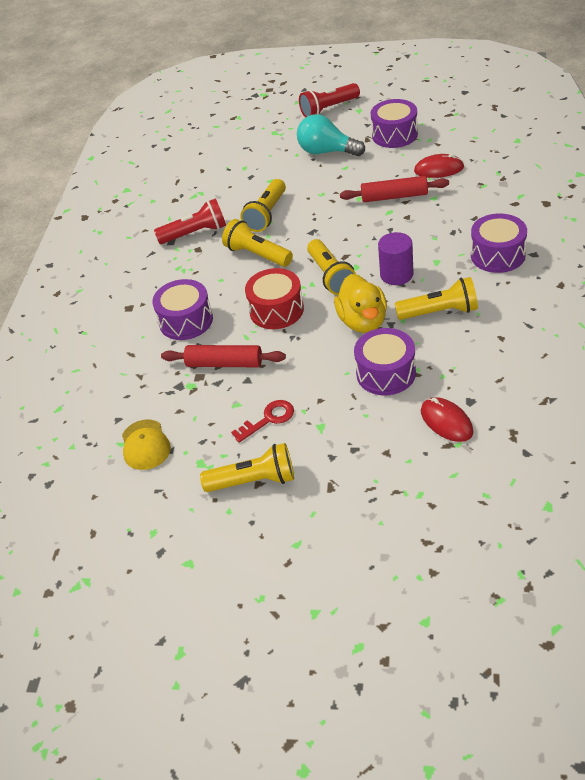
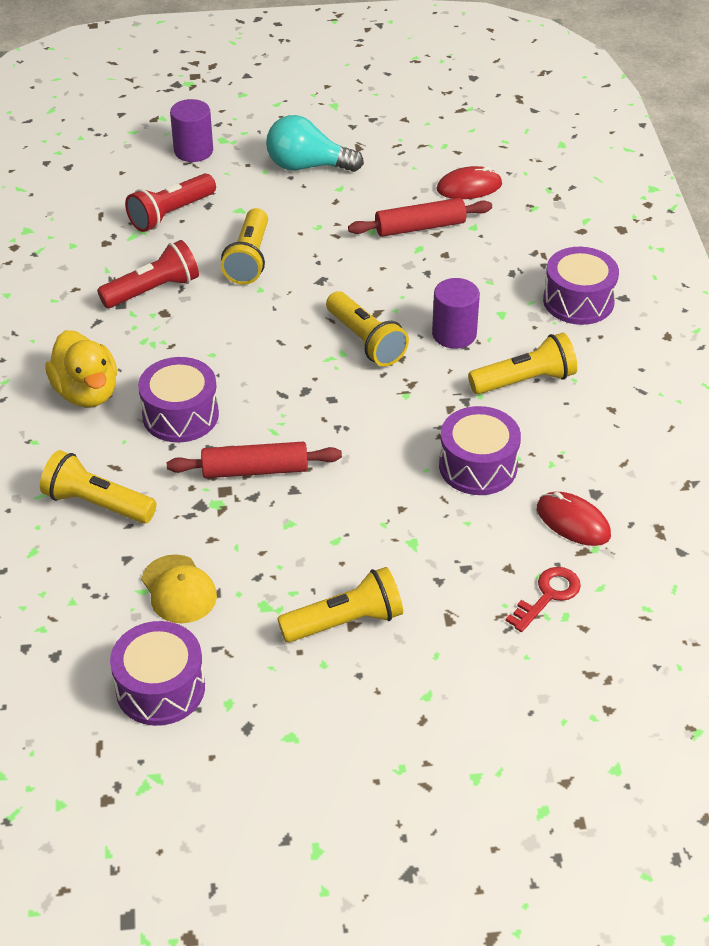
camera: 20 degrees left, 0 degrees up
yellow flashlight [222,219,293,267] -> yellow flashlight moved to [40,450,157,524]
red key [231,400,294,443] -> red key moved to [506,567,581,632]
red drum [245,268,304,329] -> none
red flashlight [299,83,360,118] -> red flashlight moved to [125,173,216,232]
yellow duck [334,274,387,333] -> yellow duck moved to [45,330,117,408]
purple drum [371,99,418,148] -> purple drum moved to [110,621,205,726]
none -> purple cylinder [170,99,213,162]

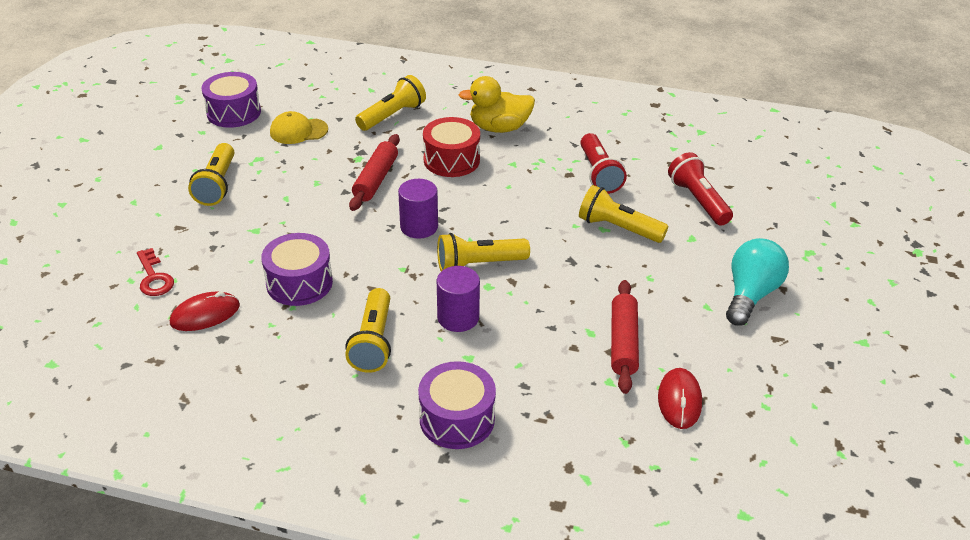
camera: 110 degrees right, 5 degrees down
purple drum [138,357,219,443] -> red drum [423,117,480,177]
purple cylinder [170,99,213,162] -> purple cylinder moved to [398,179,438,239]

